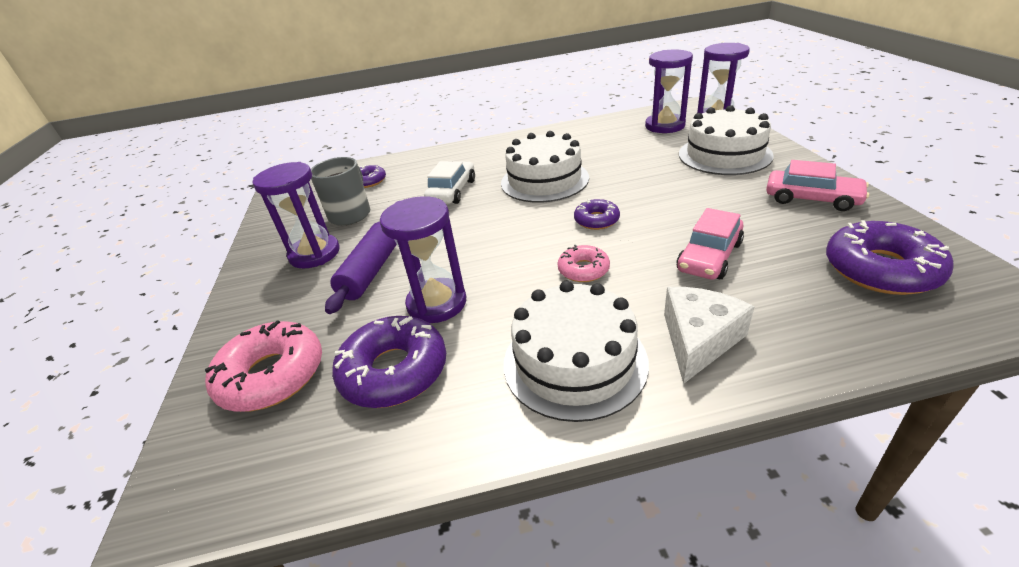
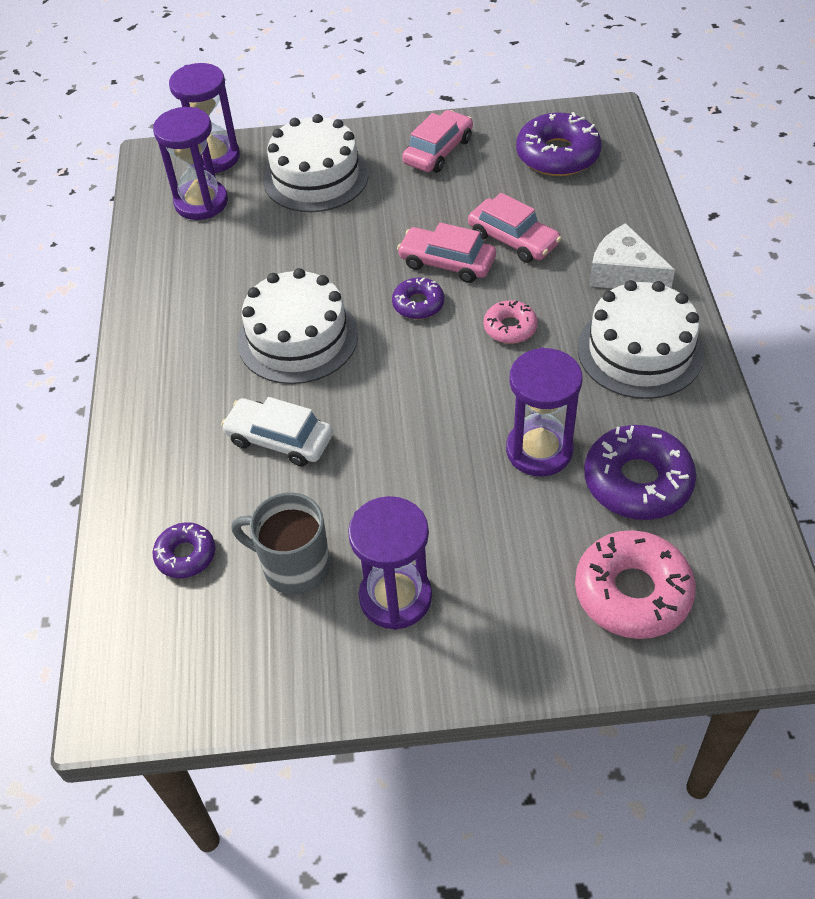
camera: 85 degrees left, 15 degrees up
purple rolling pin [325,222,397,314] -> none
none -> pink car [397,222,496,283]

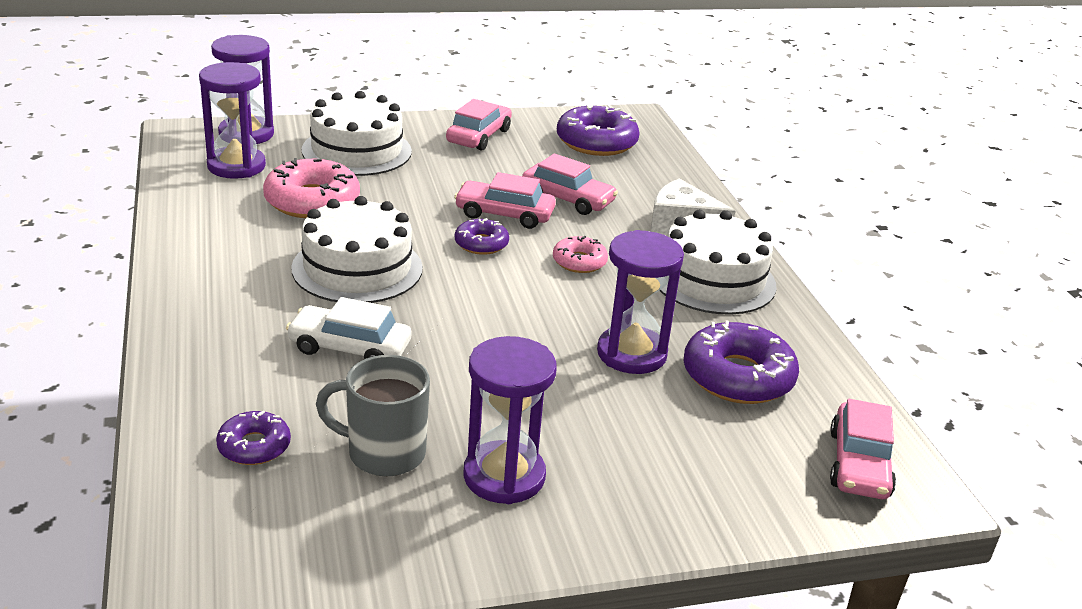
camera: 15 degrees left, 20 degrees down
pink donut [575,530,696,639] -> pink donut moved to [263,158,360,218]
none -> pink car [830,399,896,499]

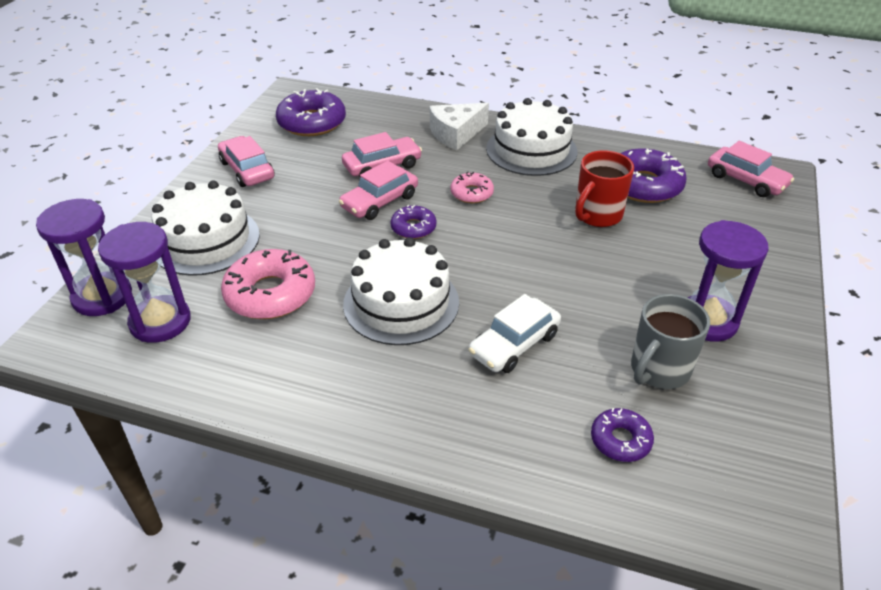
camera: 55 degrees left, 10 degrees up
purple hourglass [597,230,684,374] -> red mug [575,150,634,227]

